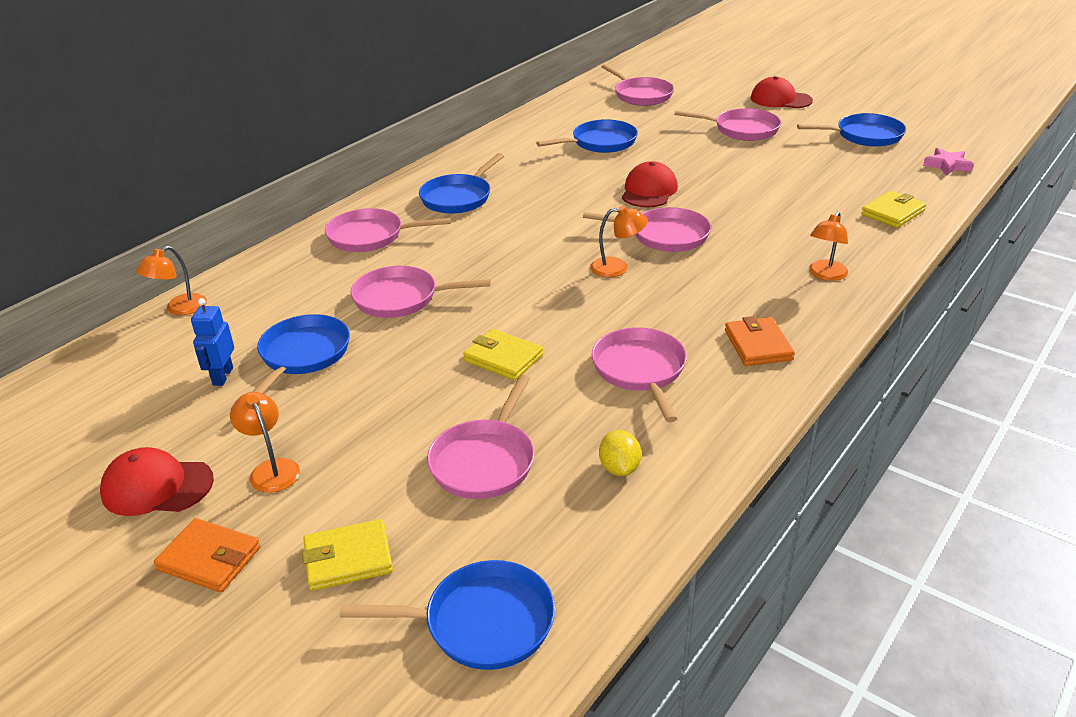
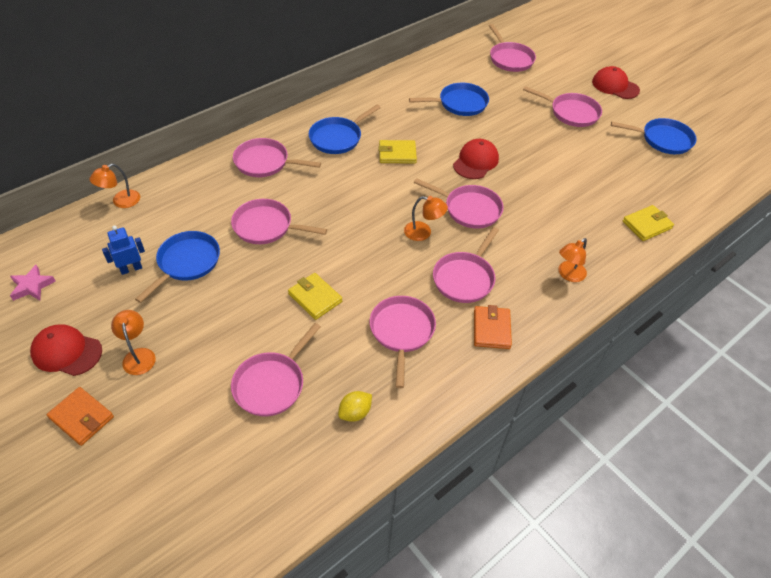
camera: 10 degrees right, 15 degrees up
blue robot [191,298,234,386] -> blue robot turned 45 degrees clockwise [102,226,145,275]
yellow wallet [302,519,393,591] -> yellow wallet moved to [378,140,417,163]
blue pan [340,560,555,670] -> none
yellow lemon [599,430,641,476] -> yellow lemon turned 45 degrees clockwise [338,391,372,422]
pink star [923,148,974,176] -> pink star moved to [10,265,56,301]
none -> pink pan [433,227,499,303]

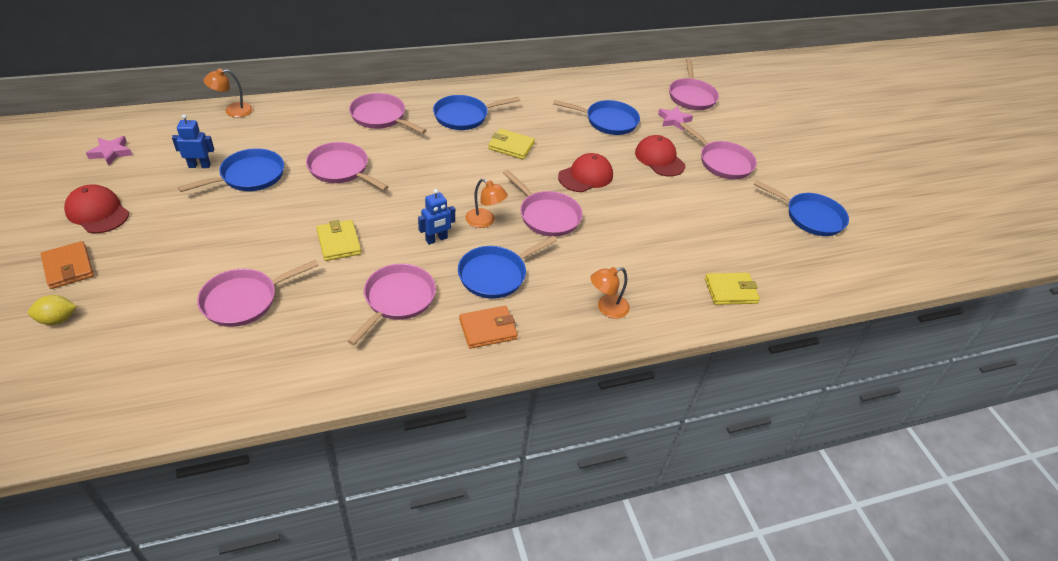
camera: 20 degrees right, 5 degrees down
orange lamp [111,310,156,375] -> none
yellow lemon [338,391,372,422] -> yellow lemon moved to [28,295,77,325]
pink pan [433,227,499,303] -> blue pan [458,236,557,299]
orange wallet [474,305,512,349] -> orange wallet turned 45 degrees clockwise [459,306,518,349]
red cap [592,66,640,99] -> red cap moved to [635,135,685,176]
none -> blue robot [418,189,455,245]
none -> pink star [658,106,693,131]

